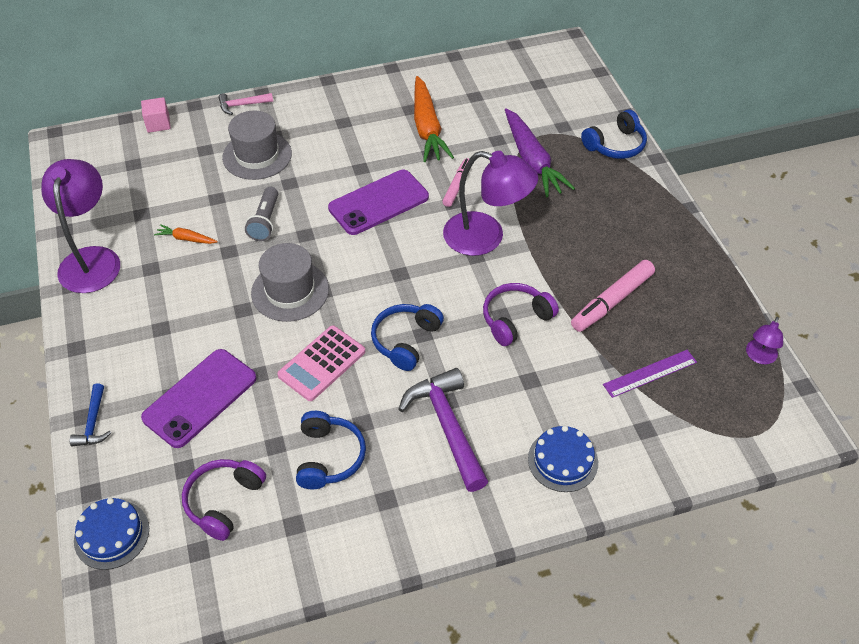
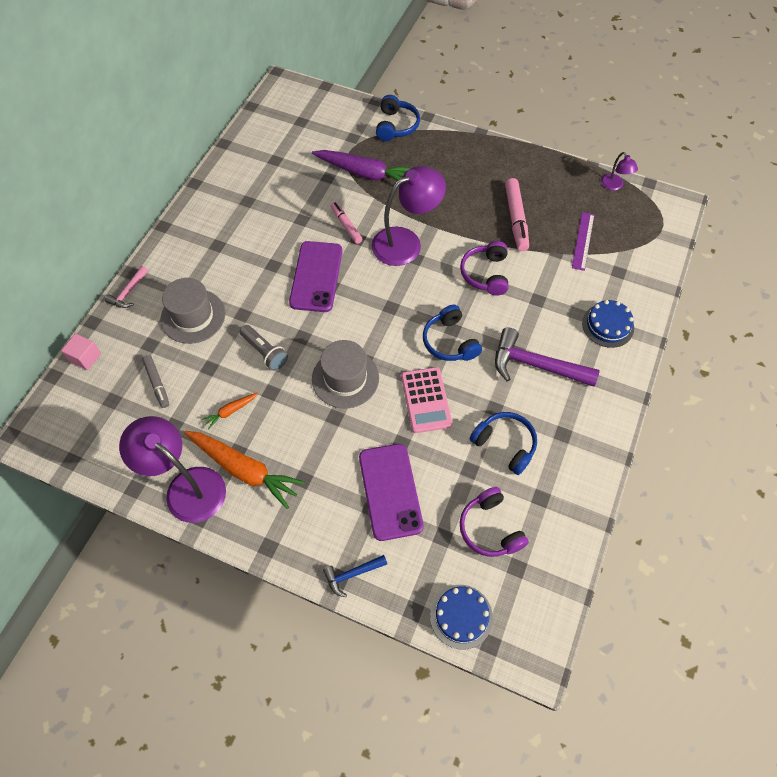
camera: 50 degrees left, 10 degrees up
blue hammer [70,383,111,446] -> blue hammer turned 120 degrees clockwise [323,555,387,597]
orange carrot [414,76,454,162] -> orange carrot moved to [184,431,305,509]
none -> grey marker [142,355,169,408]

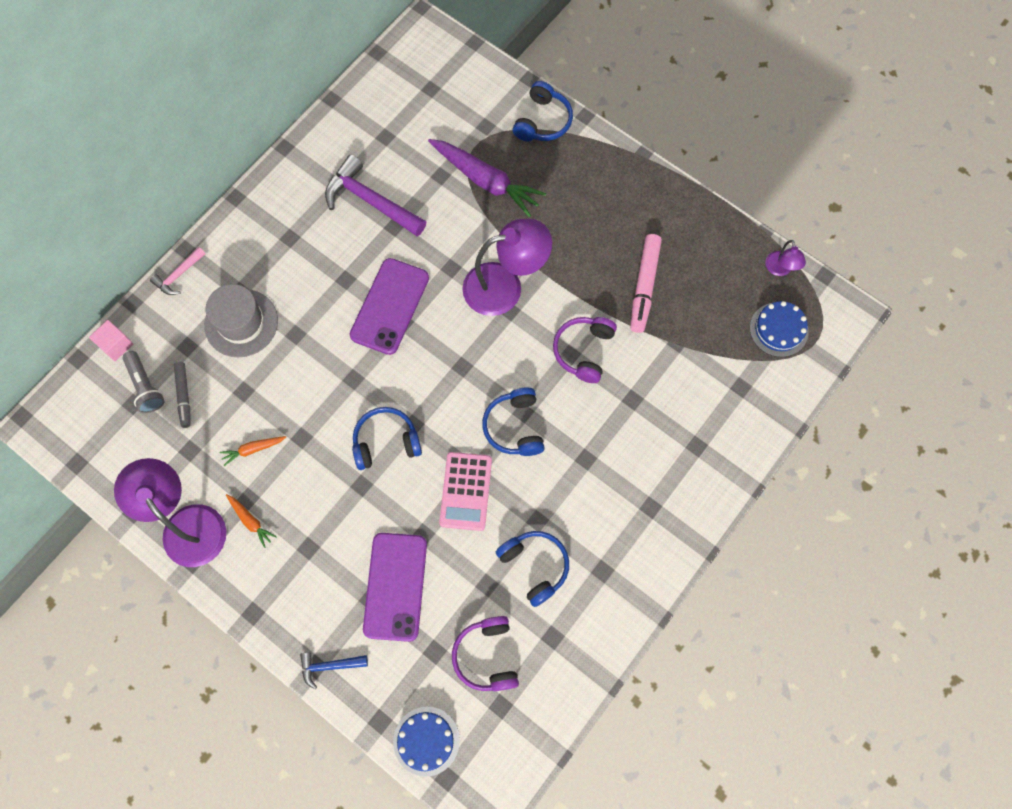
camera: 15 degrees right, 10 degrees up
orange carrot [184,431,305,509] -> orange carrot [226,494,277,548], size x0.46
grey flashlight [240,325,288,371] -> grey flashlight moved to [122,351,165,413]
grey hat [312,340,379,409] -> blue headphones [352,407,422,470]
pink marker [331,202,362,244] -> none
purple hammer [495,327,600,387] -> purple hammer moved to [325,154,426,236]
purple ruler [572,212,594,271] -> none
blue cake [582,300,634,348] -> blue cake moved to [750,301,809,357]

